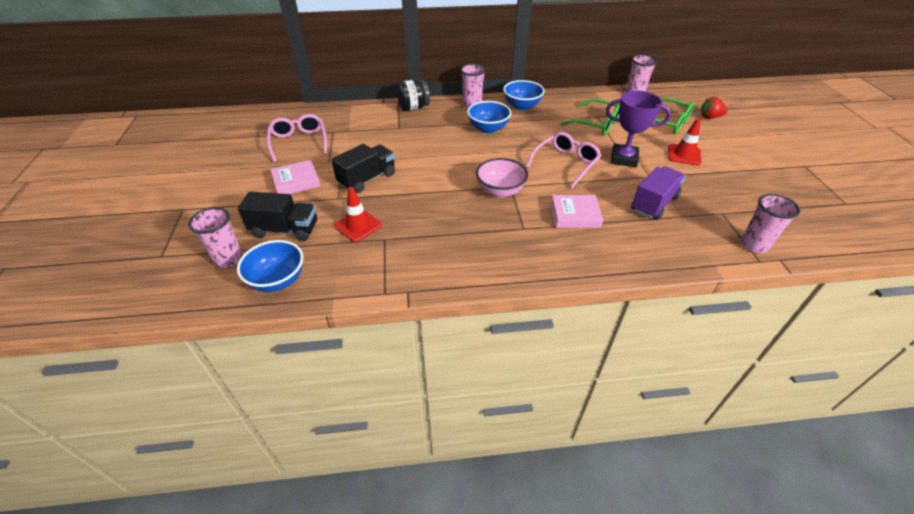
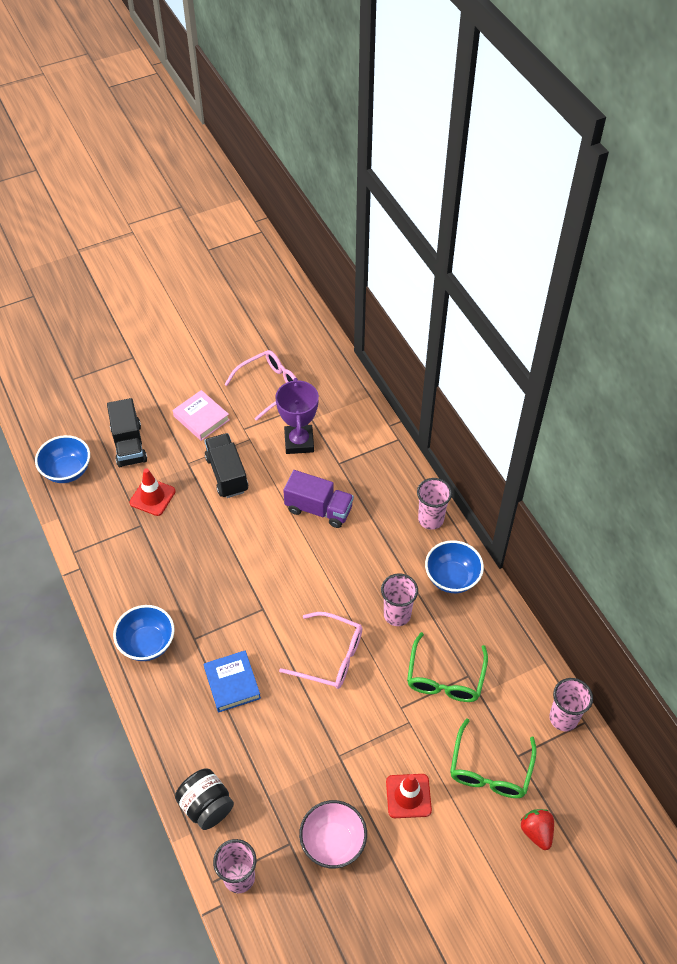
camera: 70 degrees right, 10 degrees up
pink cup [188,207,242,268] -> pink cup moved to [381,574,418,626]
black truck [331,144,395,193] -> black truck turned 135 degrees counterclockwise [204,433,248,498]
black jar [397,79,430,111] -> black jar moved to [175,769,234,830]
blue bowl [467,101,511,134] -> blue bowl moved to [113,605,175,661]
pink bowl [476,158,528,198] -> pink bowl moved to [299,800,367,868]
pink book [551,195,603,228] -> blue book [204,650,261,712]
purple trophy [606,91,671,167] -> purple trophy moved to [275,378,319,454]
purple truck [631,166,686,220] -> purple truck moved to [283,470,354,528]

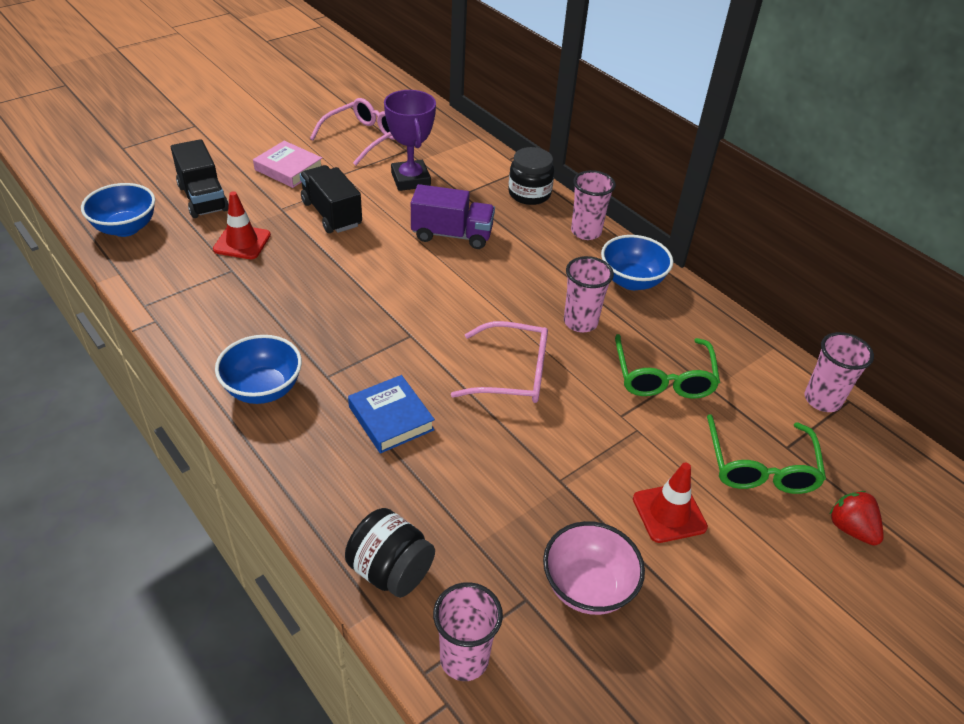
camera: 15 degrees left, 10 degrees down
none -> black jar [508,147,554,205]

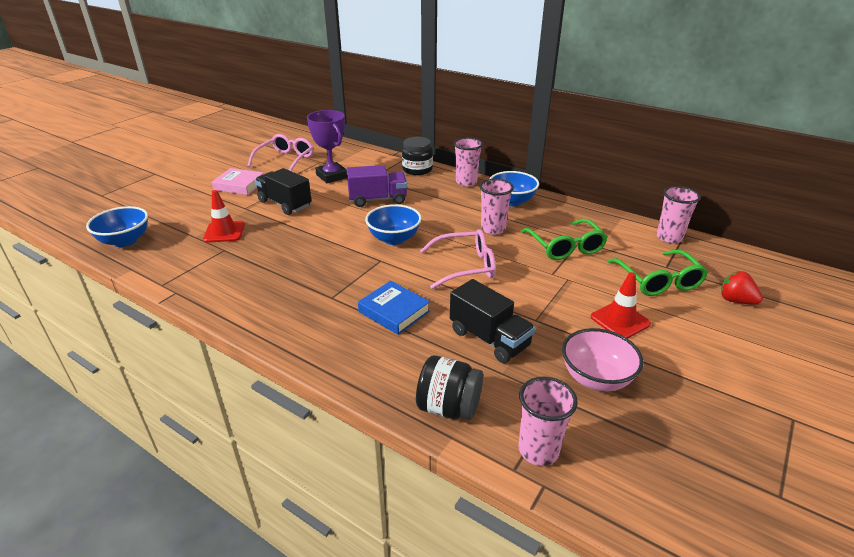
camera: 15 degrees left, 10 degrees down
black truck [171,139,229,218] -> black truck moved to [450,279,535,363]
blue bowl [215,335,302,404] -> blue bowl moved to [365,204,422,245]

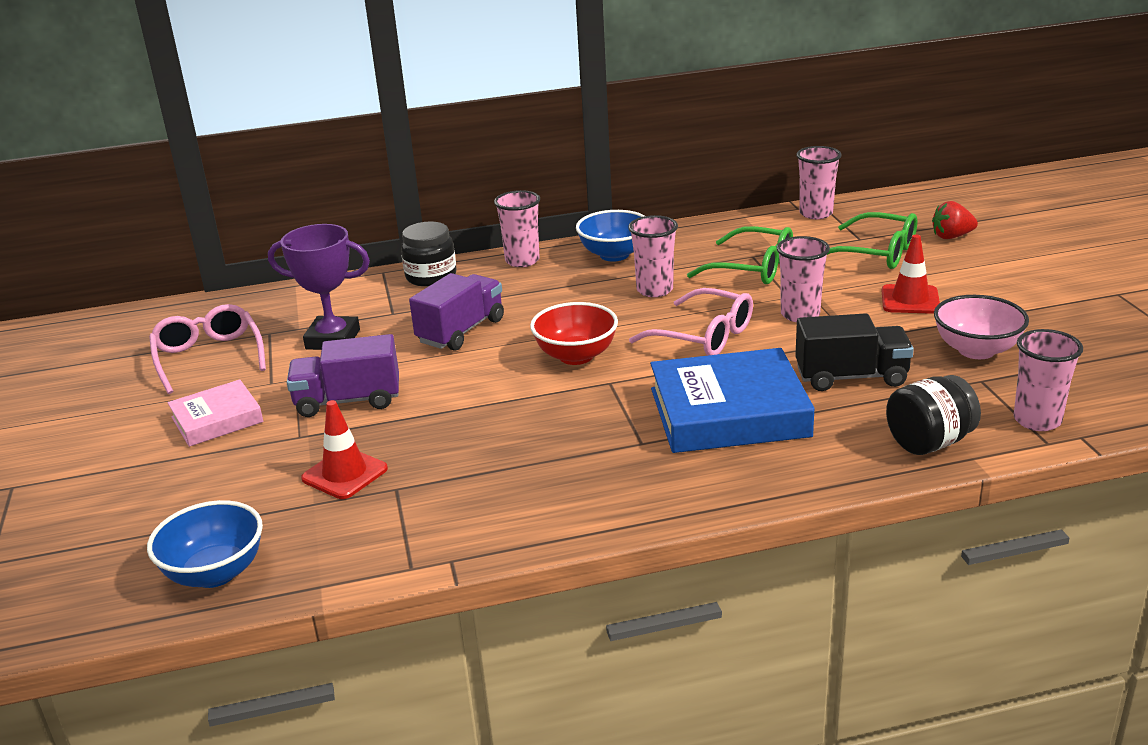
camera: 45 degrees left, 5 degrees down
black truck [255,168,312,215] -> purple truck [287,334,399,417]
blue book [358,281,430,335] -> blue book [650,348,815,453], size x1.77
blue bowl [365,204,422,245] -> red bowl [530,302,618,365]
pink glasses [420,229,496,289] -> pink glasses turned 90 degrees clockwise [629,288,753,355]
none -> pink cup [776,236,830,322]

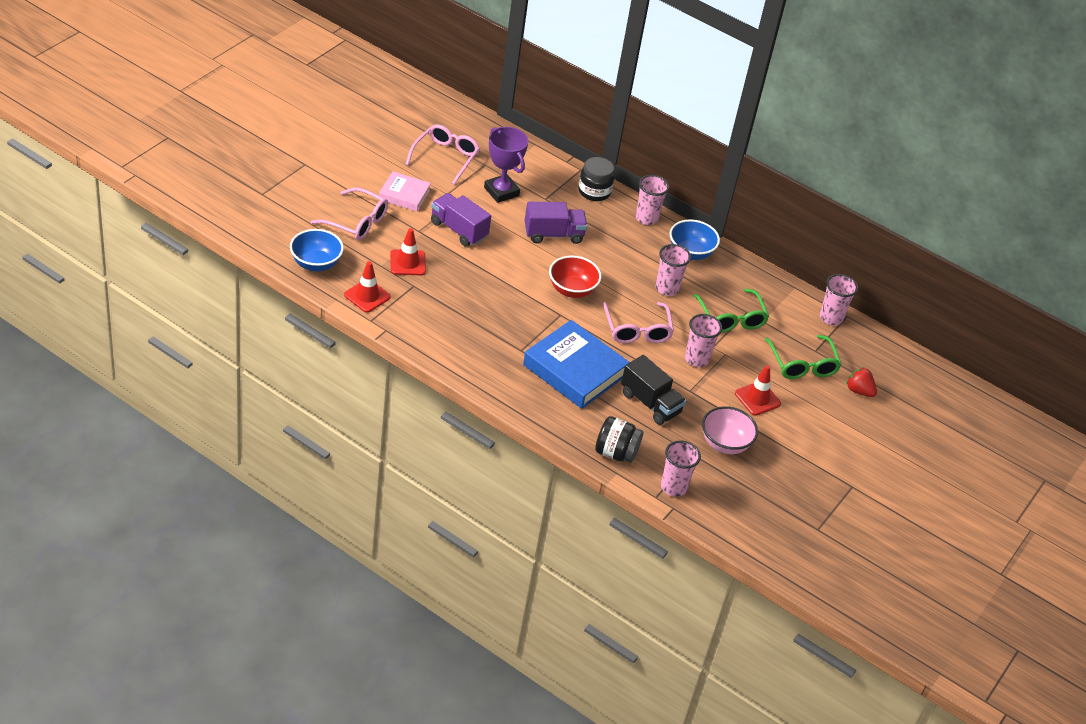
camera: 40 degrees right, 15 degrees up
none -> pink glasses [311,187,388,240]
none -> red traffic cone [344,261,391,313]

